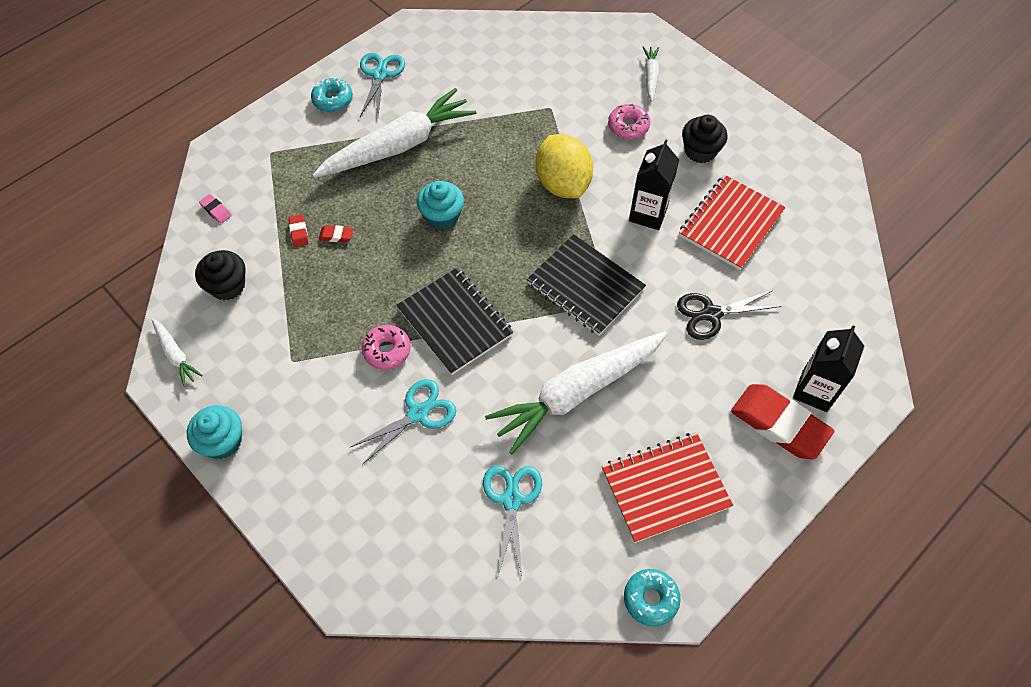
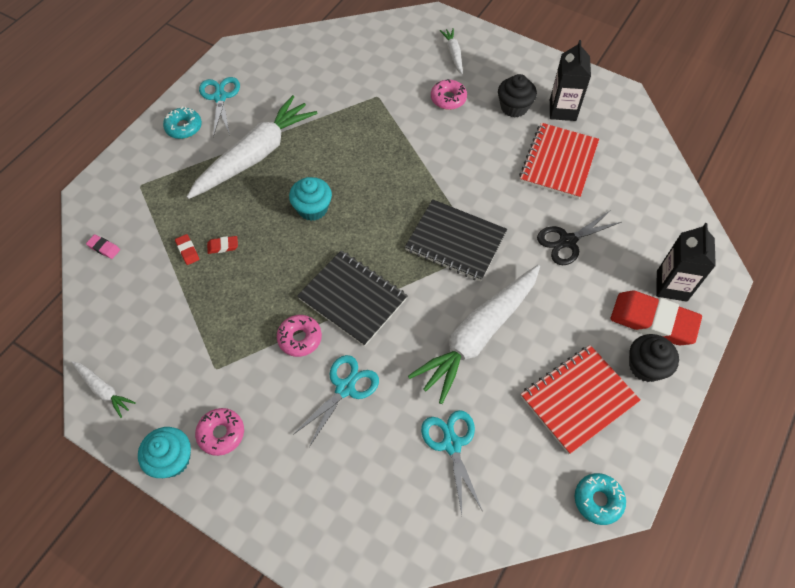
camera: 15 degrees left, 0 degrees up
black cupcake [195,250,245,300] -> black cupcake moved to [629,334,679,382]
yellow lemon [536,134,593,198] -> none
black carton [629,139,679,230] -> black carton moved to [550,40,591,121]
none -> pink donut [195,408,244,456]

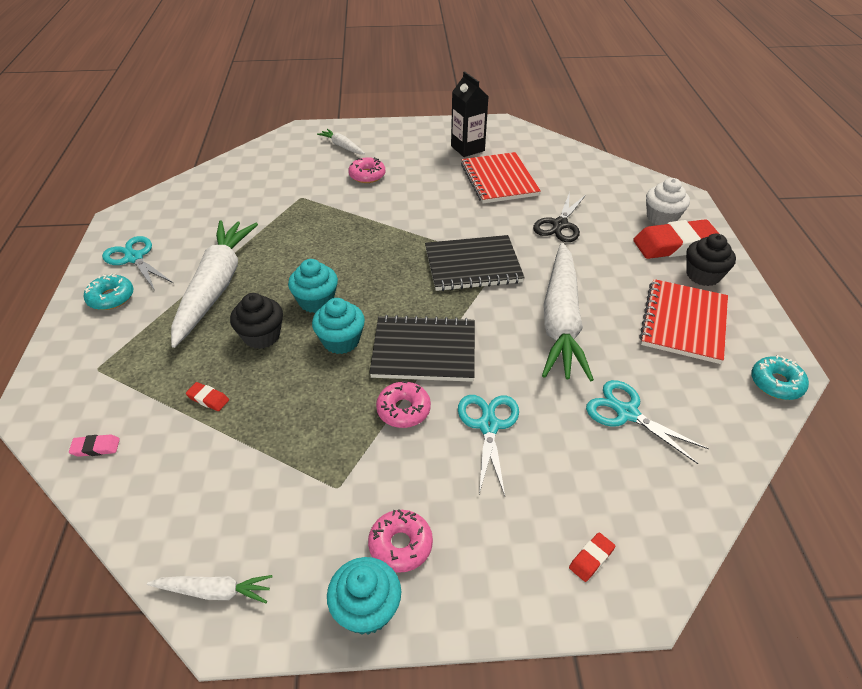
camera: 35 degrees left, 15 degrees down
red eraser [207,236,238,254] -> red eraser moved to [569,533,615,582]
black cupcake [498,74,537,118] -> black cupcake moved to [230,293,283,349]
black carton [656,223,716,302] -> white cupcake [646,178,690,225]
none -> turquoise cupcake [312,298,365,354]

